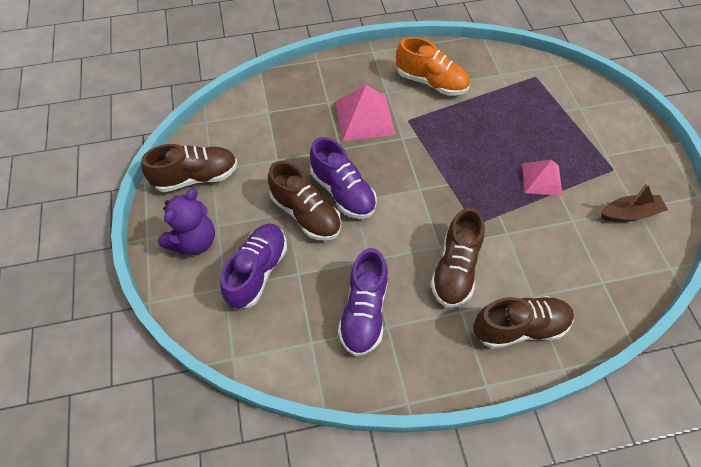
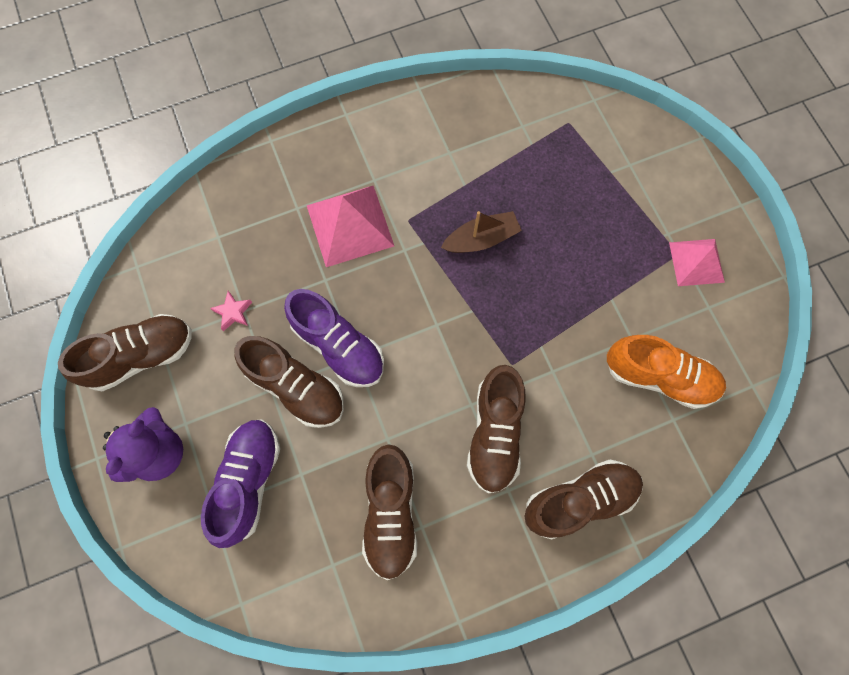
camera: 10 degrees left, 15 degrees up
purple shoe [338,248,388,356] -> brown shoe [362,444,417,580]
orange shoe [396,37,470,96] -> orange shoe moved to [607,335,726,409]
pink pyramid [522,160,562,196] -> pink pyramid moved to [669,239,725,286]
brown boat [601,183,668,222] -> brown boat moved to [441,211,522,253]
none -> pink star [210,291,252,331]

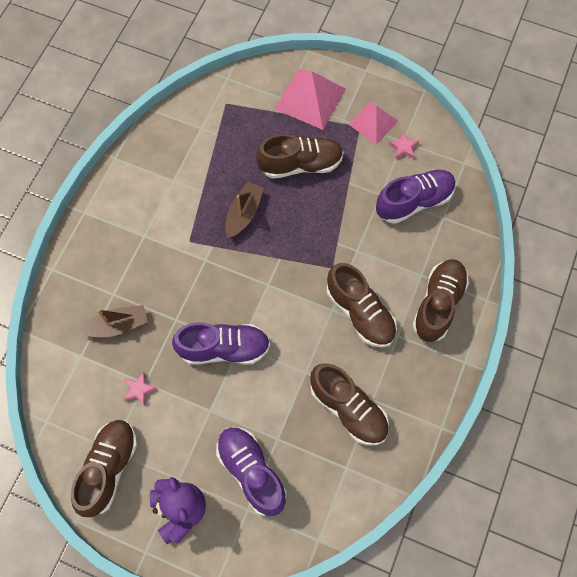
camera: 45 degrees left, 5 degrees down
brown shoe [235,336,344,428] -> brown shoe moved to [256,134,344,179]
pink pyramid [307,186,394,267] -> pink pyramid moved to [275,69,346,130]
orange shoe [607,335,726,409] -> purple shoe [376,170,456,224]
none -> brown boat [79,305,148,337]
none -> pink star [389,131,419,159]

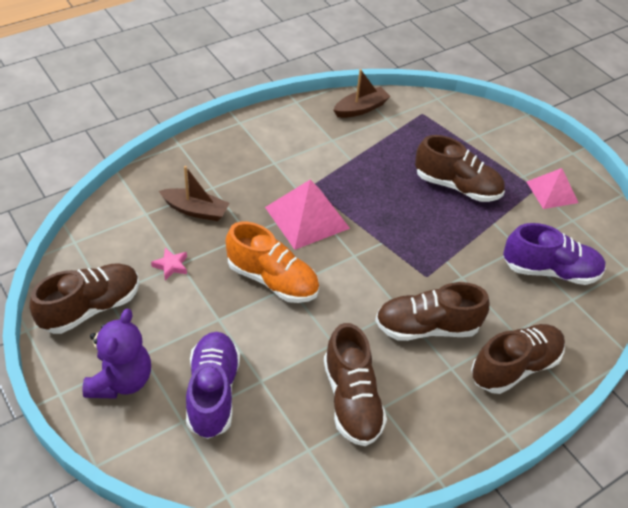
camera: 30 degrees right, 20 degrees down
purple shoe [172,322,270,365] -> orange shoe [226,222,319,303]
brown boat [226,182,264,238] -> brown boat moved to [333,69,391,118]
pink pyramid [275,69,346,130] -> pink pyramid moved to [265,179,350,250]
brown shoe [327,263,397,348] -> brown shoe turned 90 degrees clockwise [375,282,489,341]
pink star [389,131,419,159] -> none

